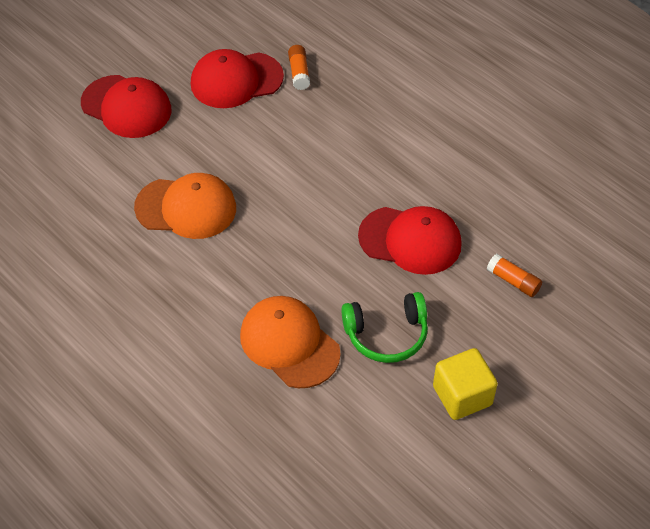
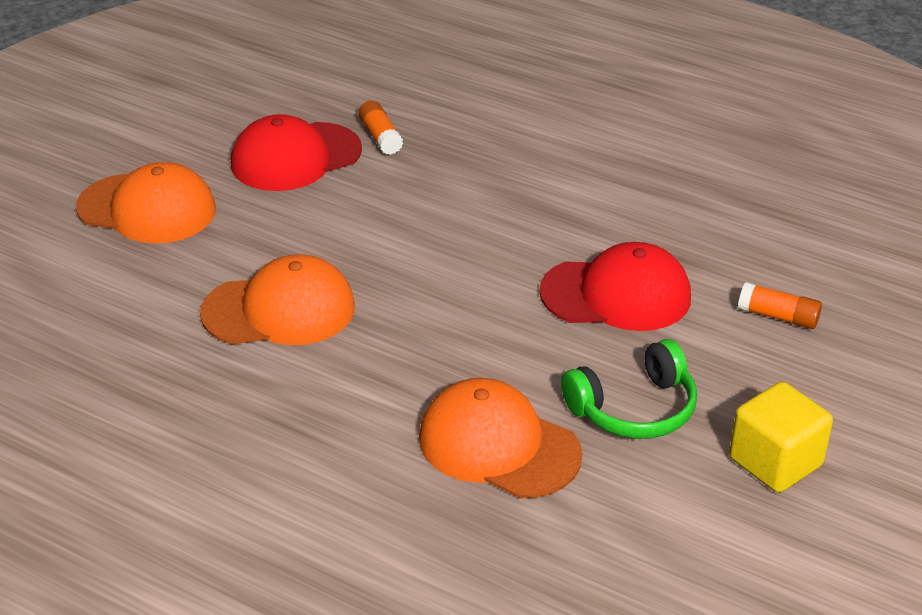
camera: 15 degrees left, 15 degrees down
red cap [81,75,172,138] -> orange cap [76,162,216,244]

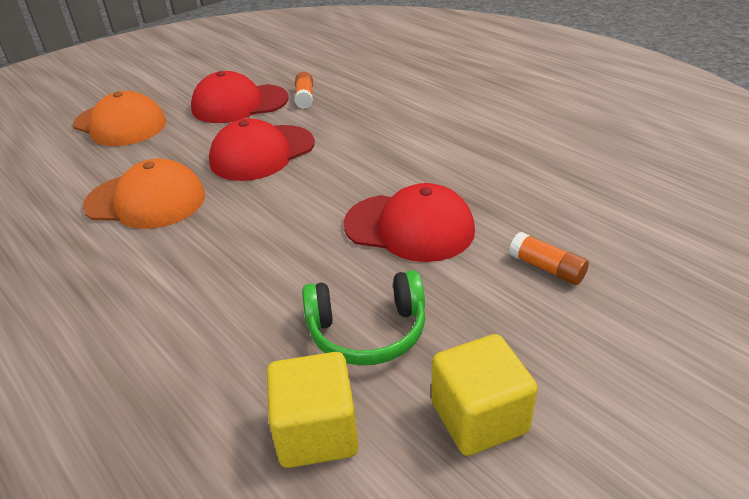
camera: 20 degrees right, 0 degrees up
orange cap [419,378,582,498] -> none
none -> red cap [209,118,315,181]
none -> yellow cube [267,352,358,468]

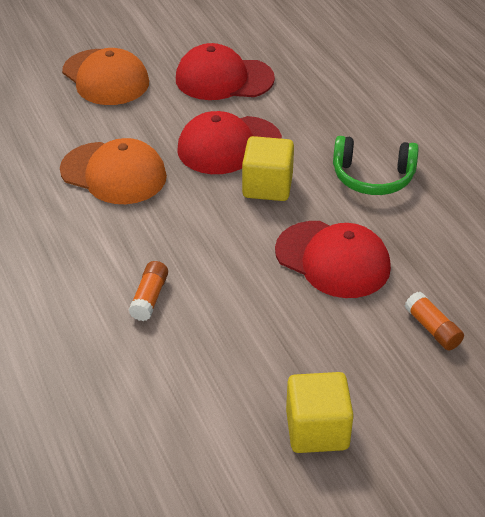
camera: 15 degrees right, 5 degrees up
yellow cube [267,352,358,468] -> yellow cube moved to [242,136,294,201]
orange glue stick [295,72,313,109] -> orange glue stick moved to [129,261,168,321]
green headphones [302,270,425,365] -> green headphones moved to [333,136,419,195]

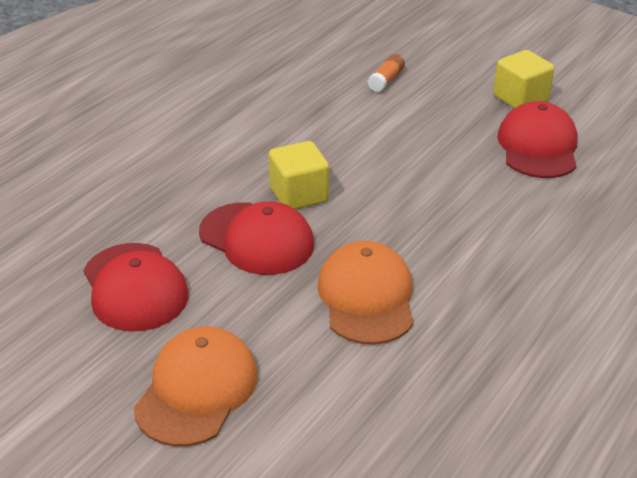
camera: 120 degrees left, 5 degrees down
orange glue stick [129,261,168,321] -> none
red cap [275,221,391,298] -> red cap moved to [497,101,578,178]
green headphones [333,136,419,195] -> none

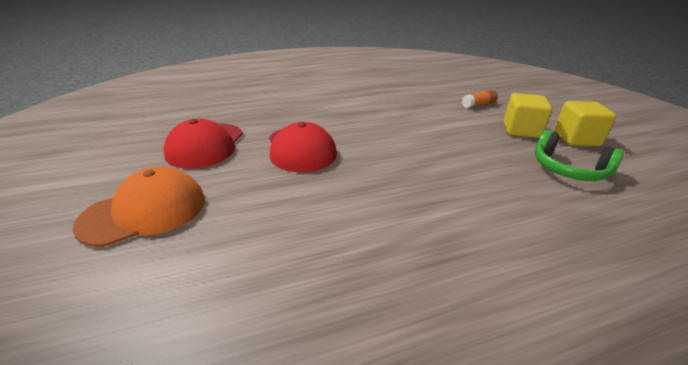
camera: 35 degrees right, 5 degrees down
yellow cube [269,141,329,210] -> yellow cube moved to [504,93,552,138]
orange cap [318,241,414,345] -> none
red cap [497,101,578,178] -> green headphones [535,130,624,181]

